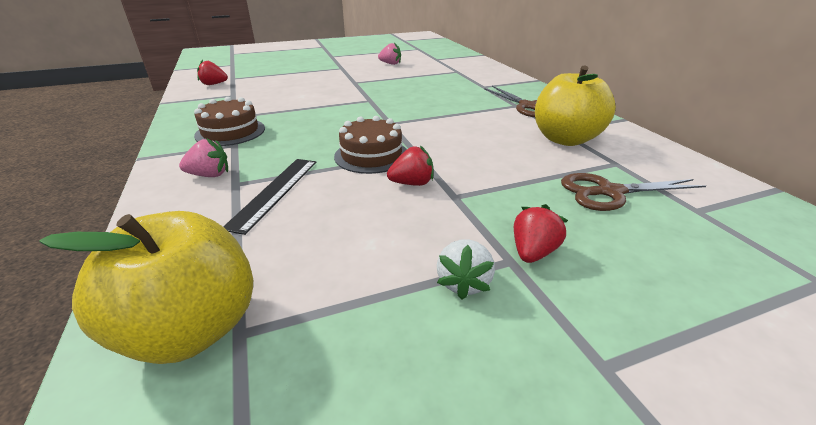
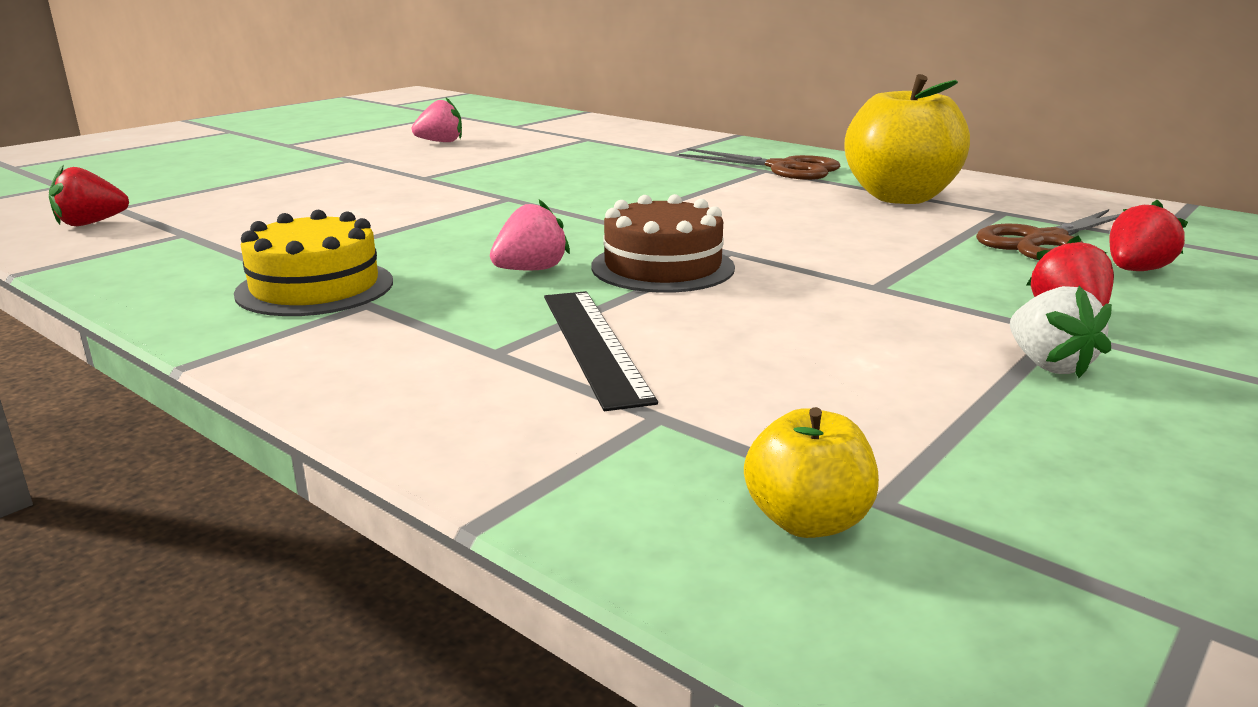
camera: 30 degrees left, 10 degrees down
yellow apple [40,211,253,364] -> yellow apple [744,407,879,538], size x0.49
pink strawberry [179,138,228,177] -> pink strawberry moved to [490,199,570,270]
brown cake [194,97,265,146] -> yellow cake [234,210,393,316]
red strawberry [387,146,434,186] -> red strawberry moved to [1109,200,1188,271]

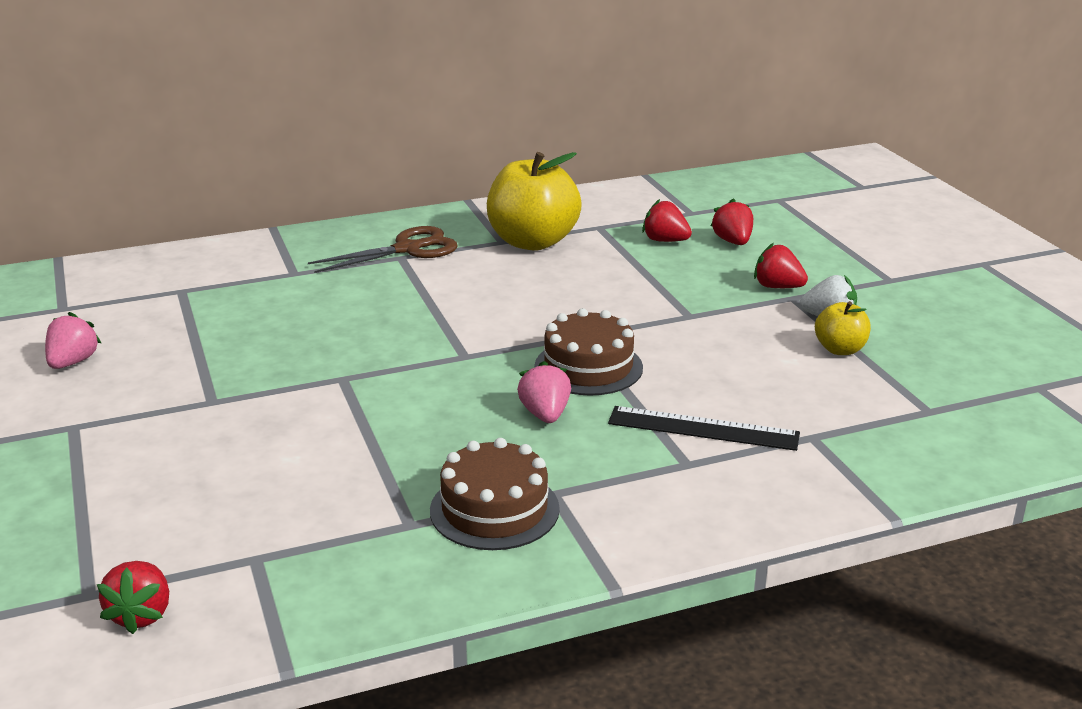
camera: 60 degrees left, 5 degrees up
yellow cake [234,210,393,316] -> brown cake [430,438,560,550]
yellow apple [744,407,879,538] -> yellow apple moved to [815,301,871,355]
brown scissors [976,209,1120,260] -> red strawberry [642,199,692,242]

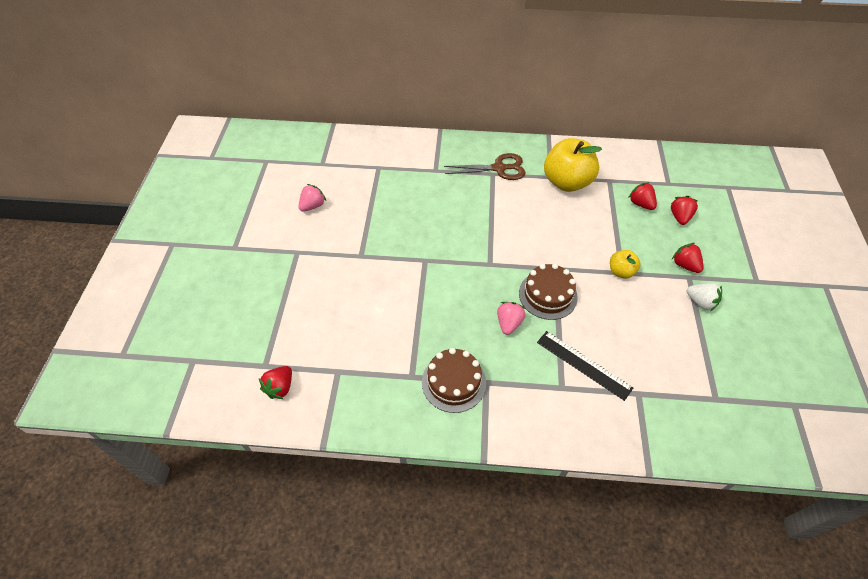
camera: 25 degrees right, 25 degrees up
yellow apple [815,301,871,355] -> yellow apple moved to [610,250,641,279]

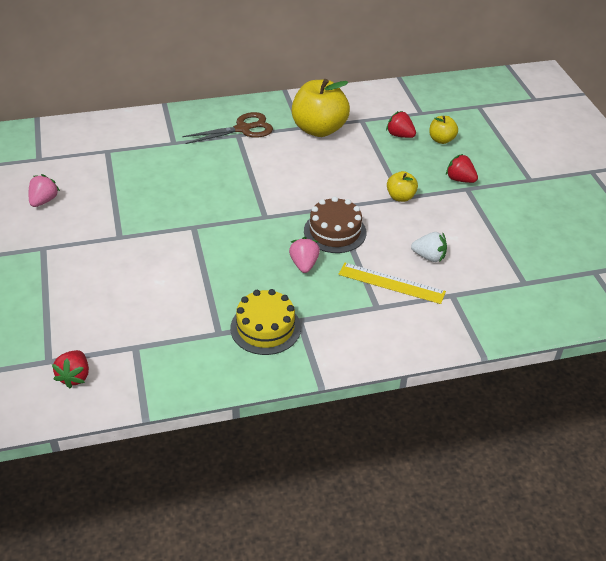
camera: 20 degrees left, 10 degrees down
brown cake [422,348,486,413] -> yellow cake [230,289,301,355]
black ruler [537,331,633,401] -> yellow ruler [338,263,446,304]
red strawberry [671,196,698,225] -> yellow apple [429,116,458,144]
white strawberry [687,283,722,311] -> white strawberry moved to [411,232,447,262]

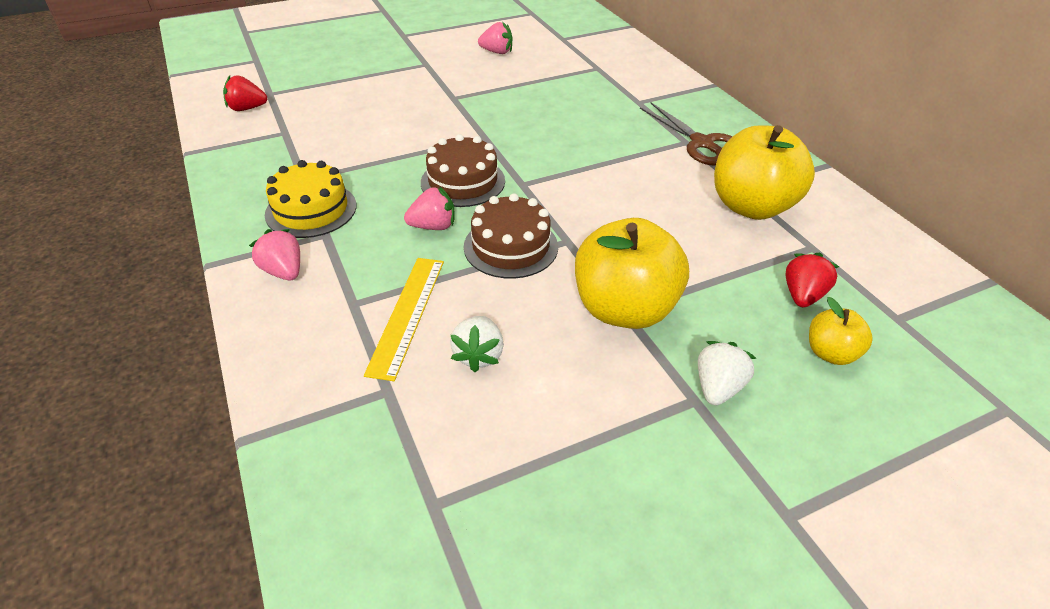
camera: 80 degrees right, 0 degrees up
yellow apple [387,171,418,202] -> yellow apple [575,218,689,329], size x2.02
red strawberry [446,154,478,183] -> white strawberry [698,341,756,405]
none -> pink strawberry [249,229,300,280]
none -> brown cake [421,134,505,207]

